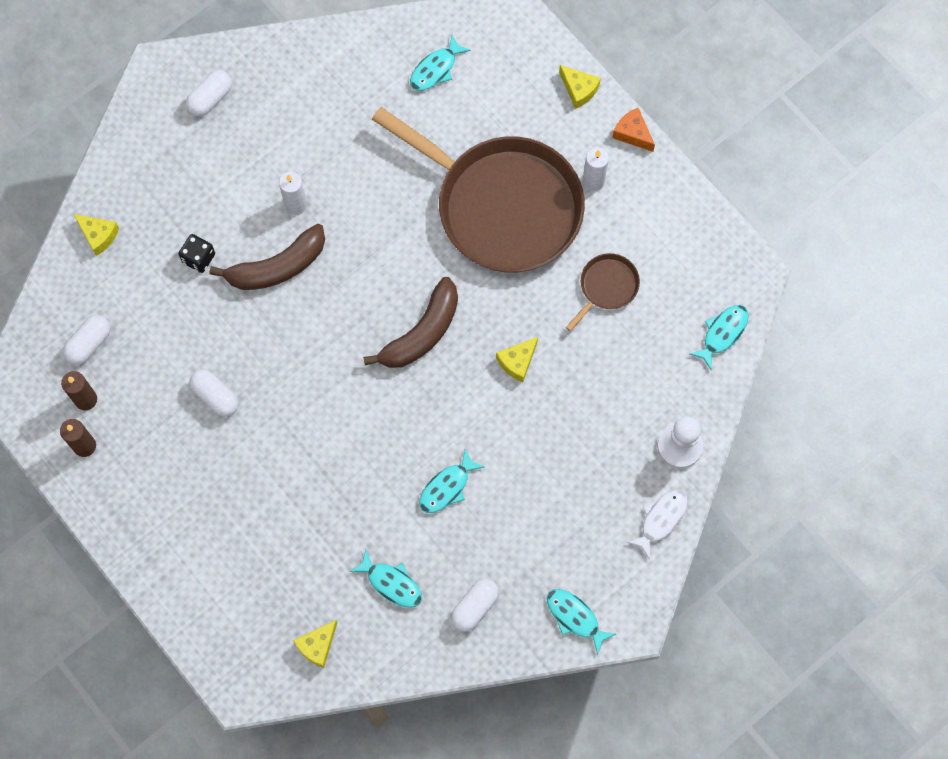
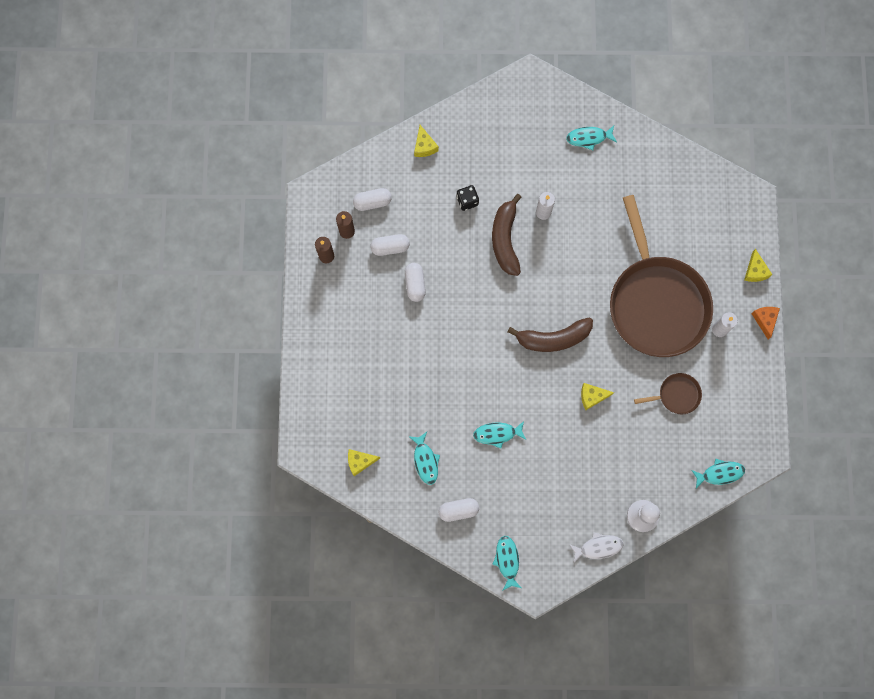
camera: 40 degrees right, 5 degrees up
white capsule [186,70,232,116] -> white capsule moved to [371,234,410,256]
brown banana [209,224,325,290] -> brown banana turned 75 degrees clockwise [492,194,522,276]
turquoise fish [410,35,471,91] -> turquoise fish moved to [566,126,617,151]

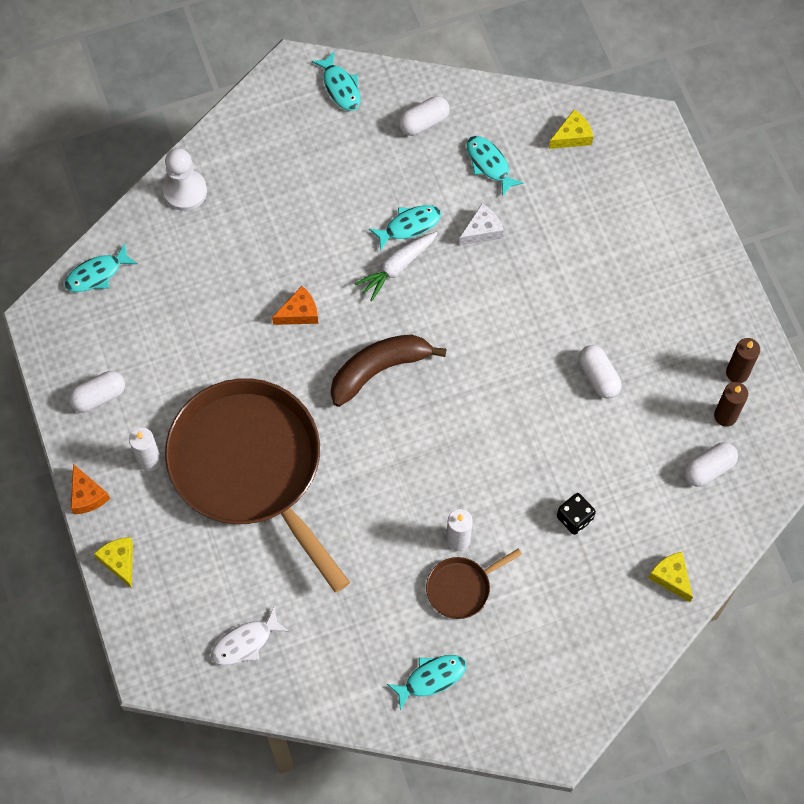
camera: 160 degrees right, 10 degrees down
white capsule [371,234,410,256] -> white capsule moved to [69,371,125,412]
brown banana [492,194,522,276] -> none
white fish [569,532,624,563] -> white fish moved to [211,608,289,665]
yellow cheese [581,383,614,410] -> orange cheese [272,286,318,325]
brown pan [634,373,702,414] -> brown pan moved to [426,549,522,619]
none -> white carrot [354,232,437,301]
none -> white cheese [459,204,503,245]

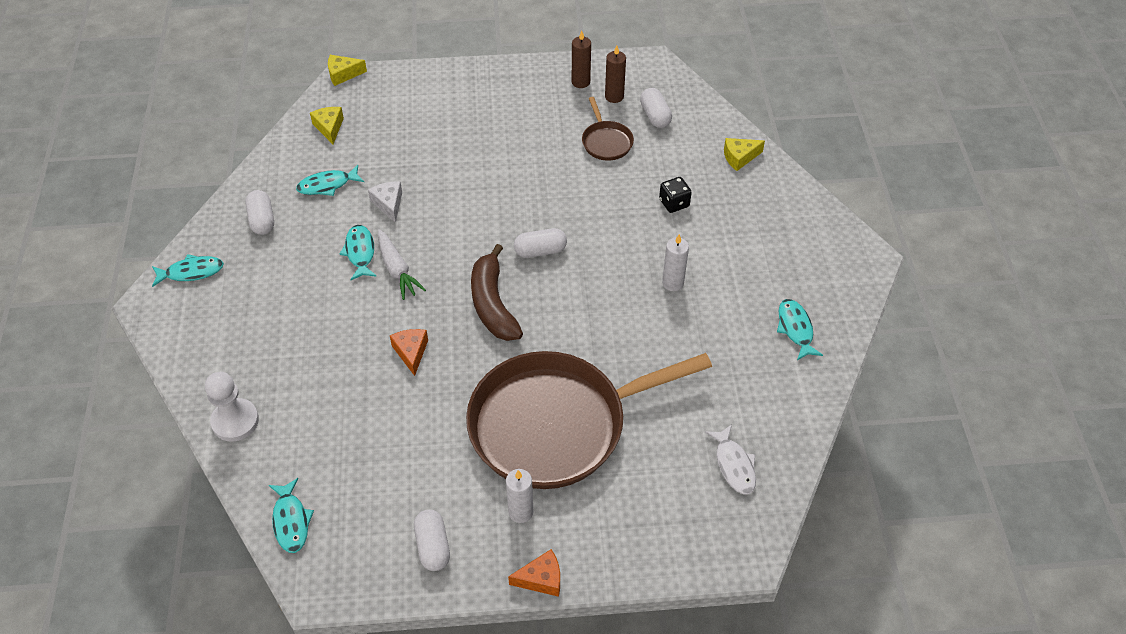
camera: 75 degrees left, 15 degrees down
yellow cheese [94,537,133,588] -> yellow cheese moved to [328,55,367,86]
brown pan [426,549,522,619] -> brown pan moved to [582,97,634,161]
white capsule [579,345,621,398] -> white capsule moved to [514,228,567,258]

